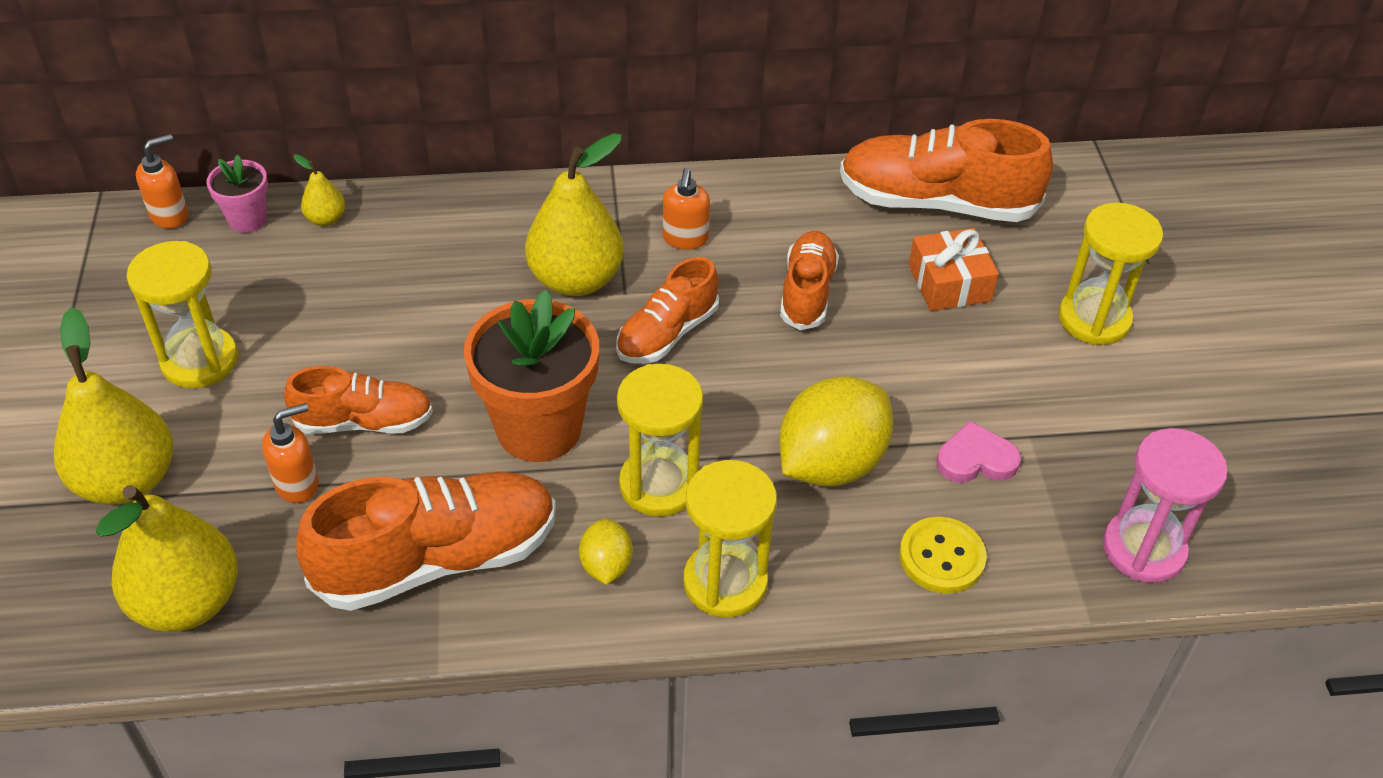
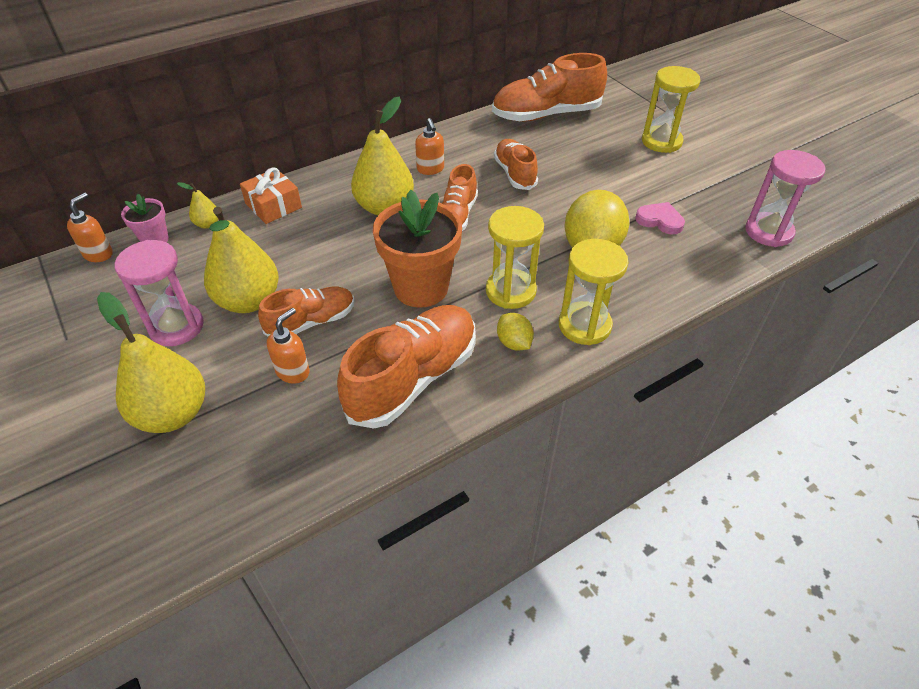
camera: 25 degrees left, 0 degrees up
yellow pear [96,485,238,632] -> yellow pear moved to [204,207,279,313]
yellow hourglass [127,241,238,388] -> pink hourglass [115,240,204,346]
yellow button [899,517,986,594] -> none
orange gift [909,228,999,311] -> orange gift moved to [240,167,302,224]
pink heart [936,421,1021,483] -> pink heart turned 60 degrees clockwise [635,202,685,235]

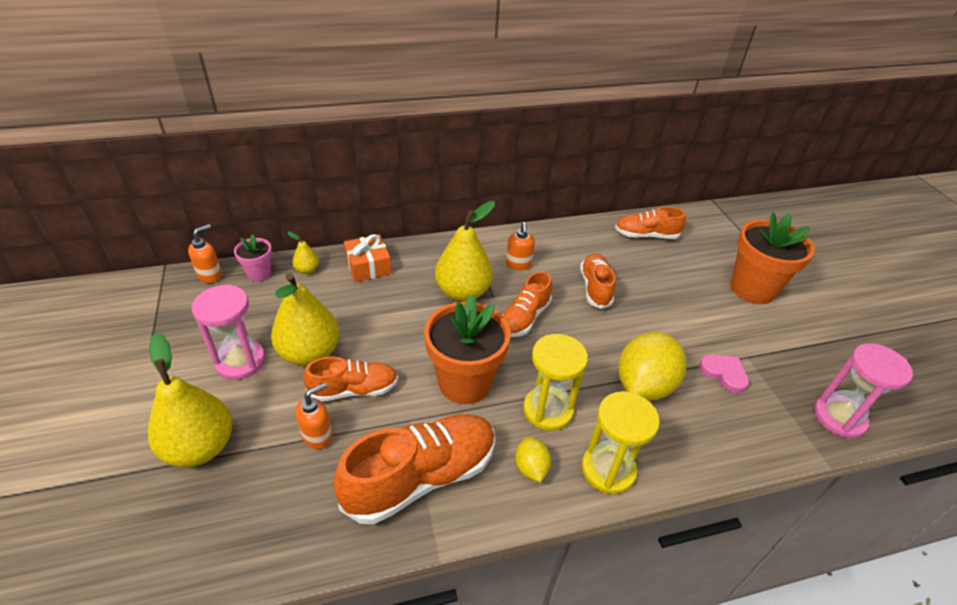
camera: 15 degrees right, 5 degrees down
orange shoe [492,53,607,122] -> orange shoe [615,207,686,239], size x0.60
yellow hourglass [642,66,700,153] -> orange flower pot [731,212,815,304]

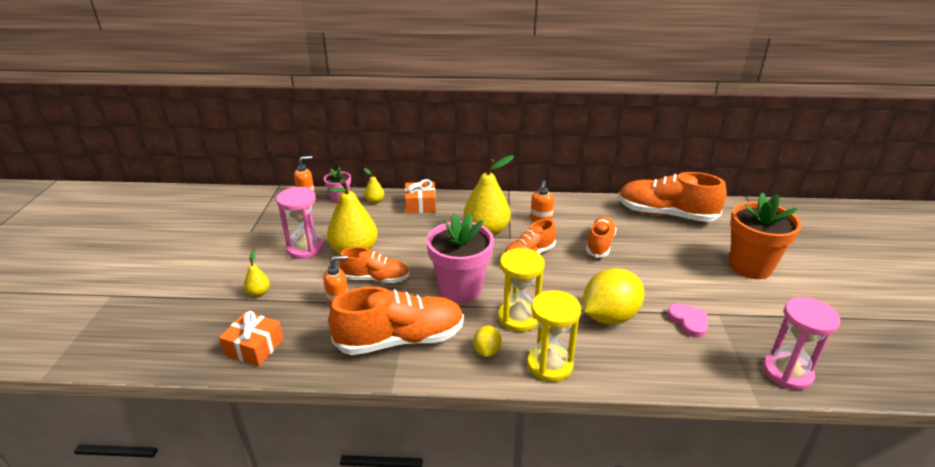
camera: 20 degrees right, 10 degrees down
yellow pear [148,332,232,467] -> yellow pear [244,251,270,297], size x0.46
orange flower pot [424,295,511,404] -> pink flower pot [426,214,494,303]
orange shoe [615,207,686,239] -> orange shoe [618,172,727,222], size x1.67
none -> orange gift [219,311,284,366]

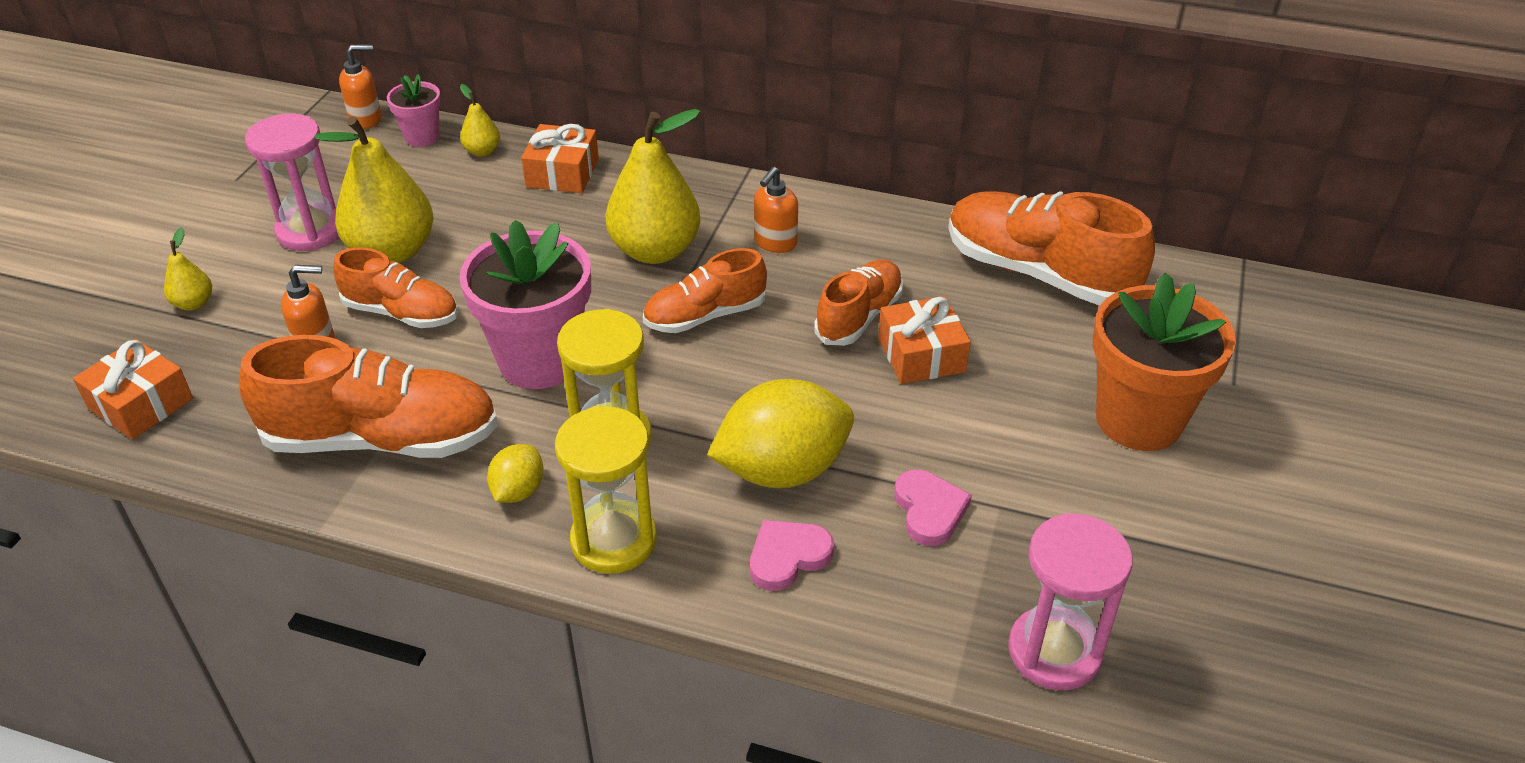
camera: 15 degrees right, 10 degrees up
none -> pink heart [750,520,834,591]
none -> orange gift [878,296,971,384]

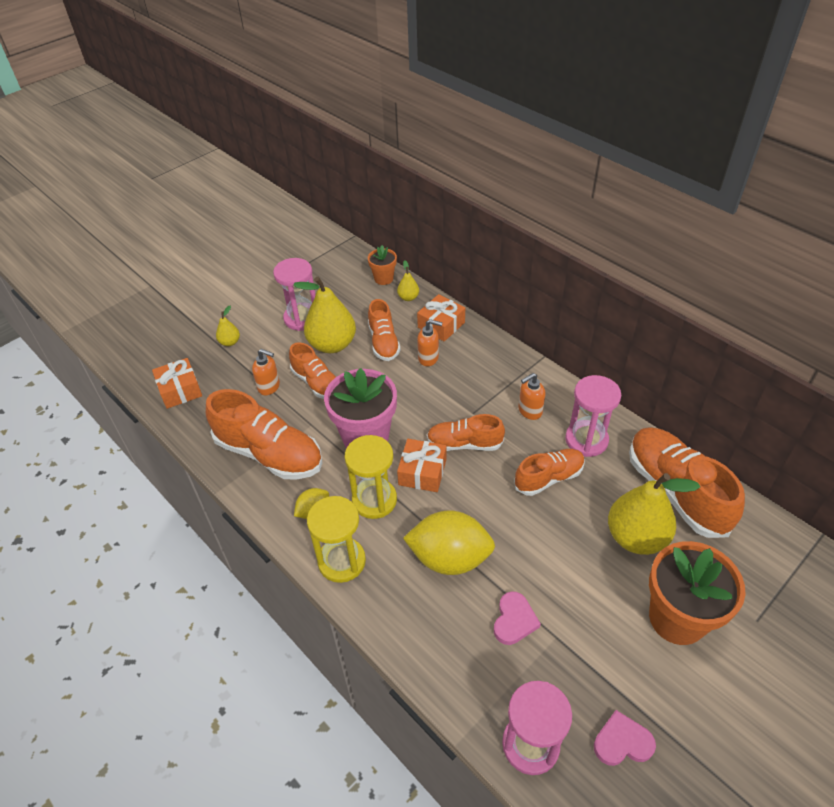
camera: 30 degrees right, 5 degrees up
orange soap dispenser [339,45,381,129] -> orange soap dispenser moved to [417,319,443,366]
pink flower pot [387,74,441,147] -> orange flower pot [368,245,397,285]
yellow pear [605,109,700,264] -> yellow pear moved to [608,473,700,555]
pink heart [750,520,834,591] -> pink heart moved to [594,710,656,766]
orange gift [878,296,971,384] -> orange gift moved to [397,439,446,492]
none -> orange shoe [368,299,401,361]
none -> pink hourglass [565,375,621,457]

